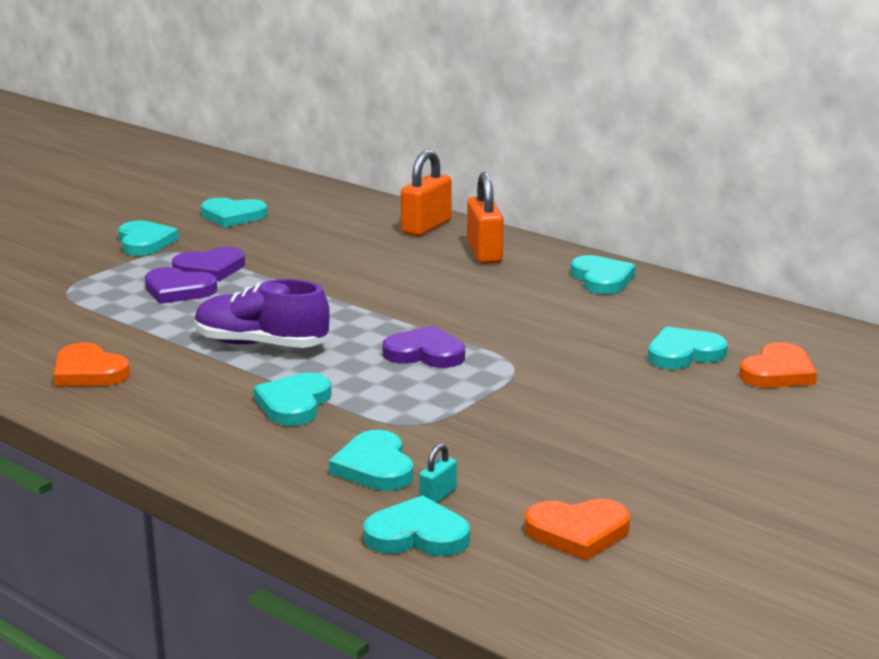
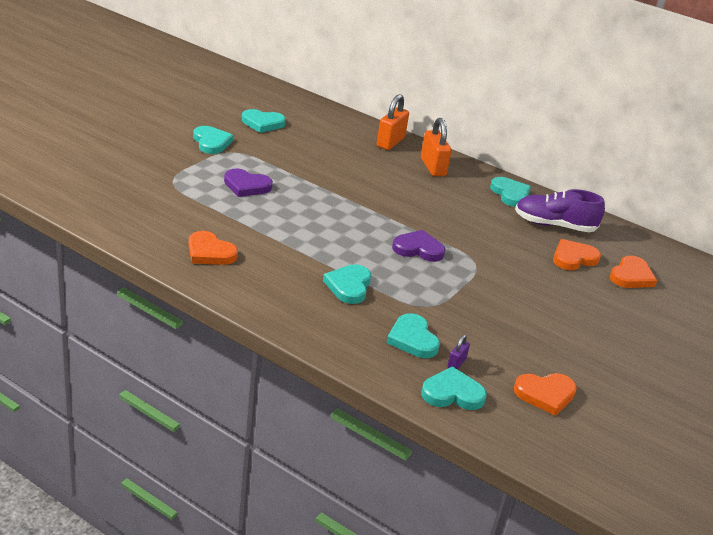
camera: 10 degrees left, 10 degrees up
purple heart [172,247,245,281] -> none
purple shoe [195,279,330,348] -> purple shoe moved to [515,189,605,232]
turquoise padlock [419,443,457,503] -> purple padlock [447,335,470,370]
turquoise heart [648,326,728,369] -> orange heart [553,239,601,270]

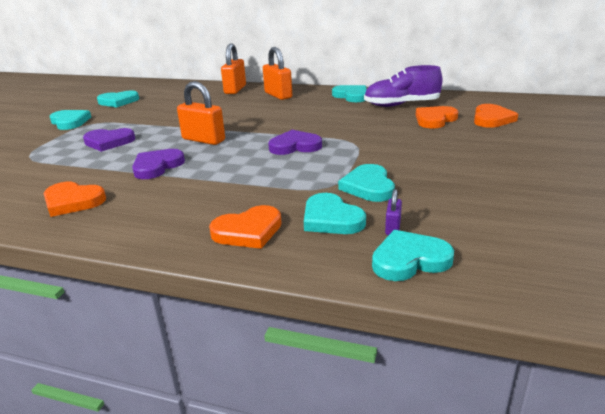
camera: 10 degrees left, 5 degrees down
turquoise heart [323,264,371,304] -> turquoise heart moved to [338,164,395,202]
orange heart [514,373,577,416] -> orange heart moved to [209,205,282,249]
none -> purple heart [132,149,185,179]
none -> orange padlock [177,81,225,145]

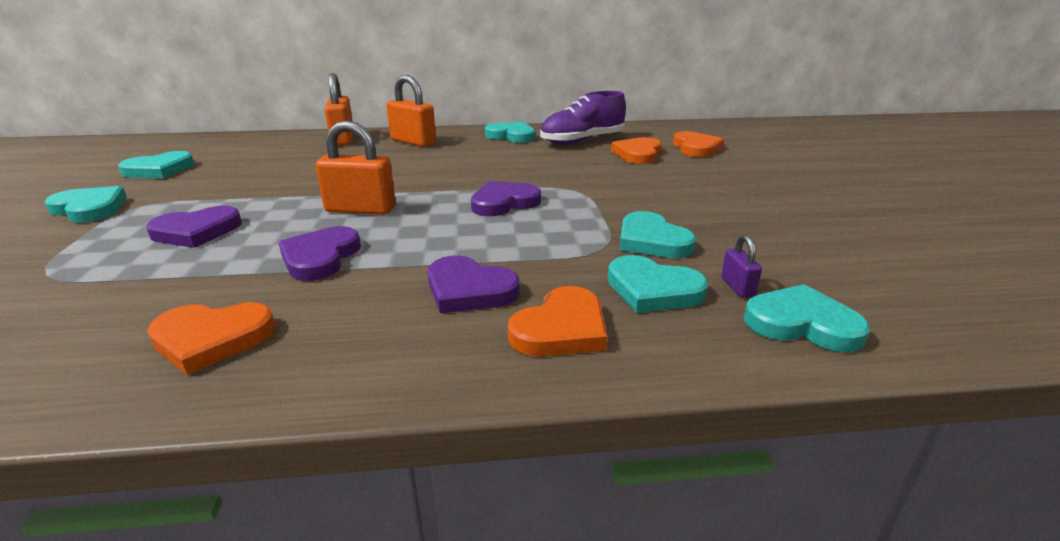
camera: 25 degrees left, 0 degrees up
turquoise heart [372,230,454,281] -> turquoise heart turned 60 degrees clockwise [744,284,870,352]
none -> purple heart [428,255,520,313]

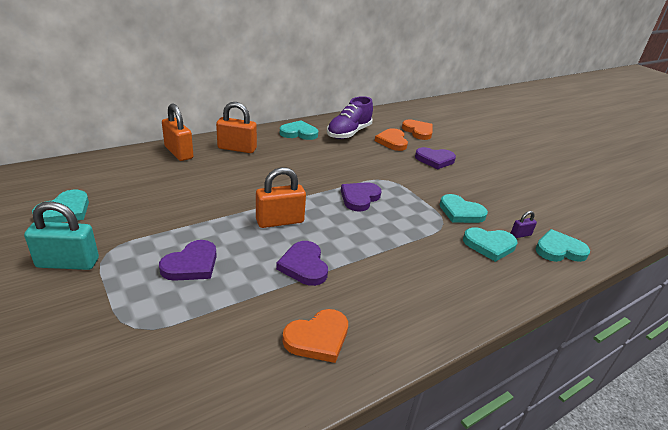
camera: 30 degrees left, 5 degrees up
turquoise heart [45,186,127,223] -> turquoise padlock [24,201,99,270]
purple heart [428,255,520,313] -> purple heart moved to [415,147,456,169]
orange heart [508,286,607,357] -> none
purple padlock [721,235,762,298] -> purple padlock turned 75 degrees counterclockwise [511,211,537,238]

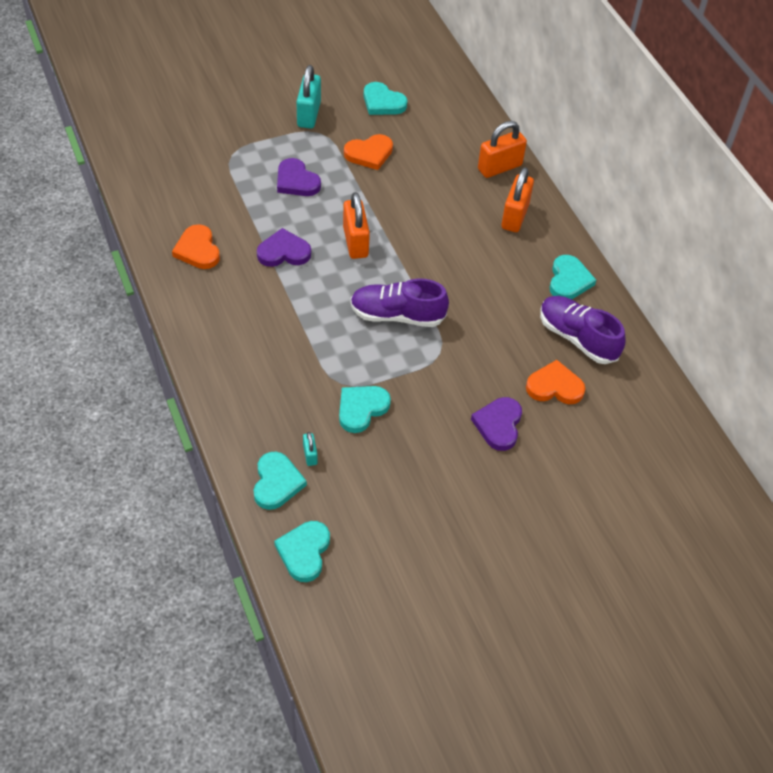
camera: 100 degrees right, 20 degrees up
purple heart [341,182,382,212] -> purple shoe [350,278,449,327]
orange heart [402,119,433,140] -> orange heart moved to [344,134,393,170]
turquoise heart [463,227,517,262] -> turquoise heart moved to [274,521,330,582]
purple padlock [511,211,537,238] -> turquoise padlock [303,432,318,466]

